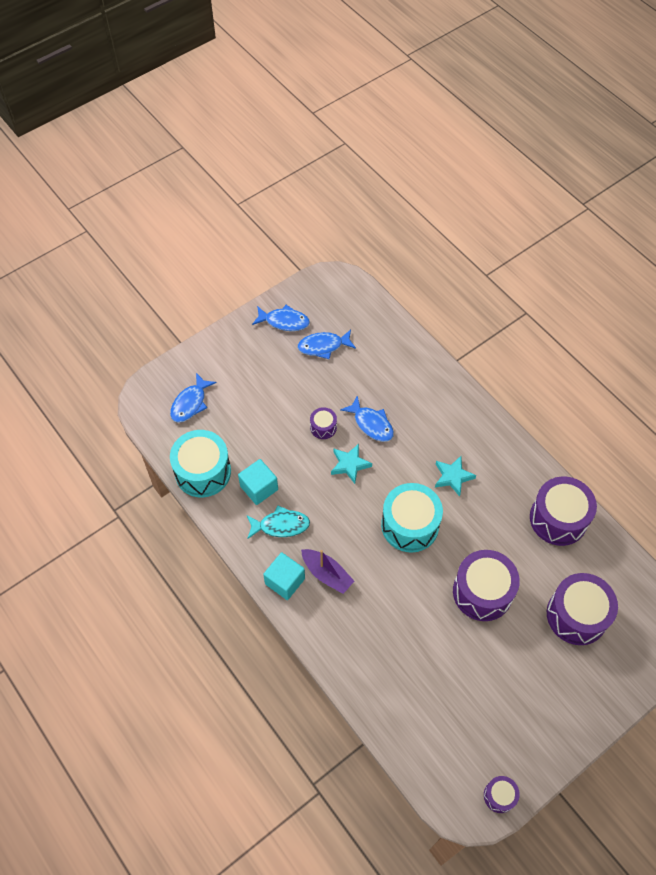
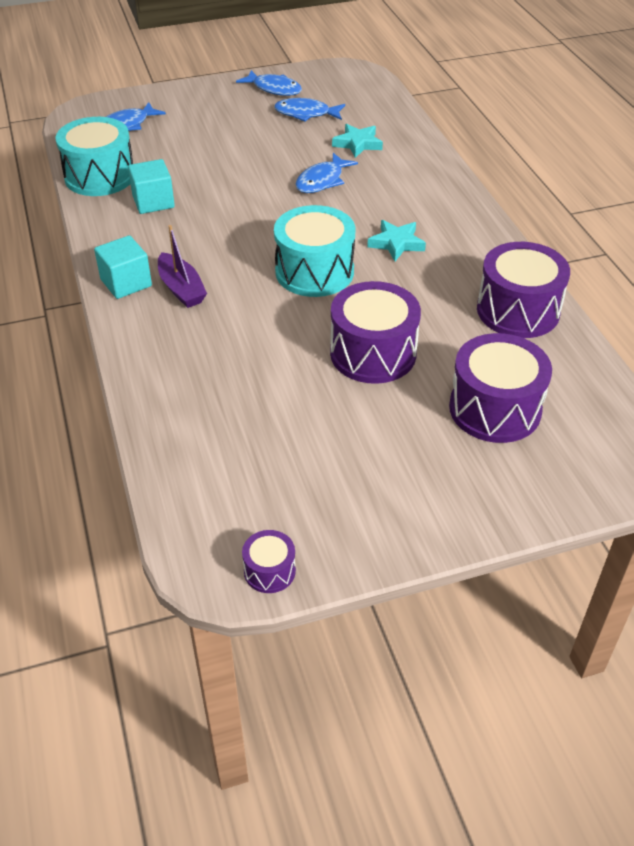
camera: 20 degrees right, 15 degrees down
turquoise fish [247,505,310,539] -> none
purple drum [310,407,337,439] -> none
turquoise star [331,444,372,484] -> turquoise star moved to [332,124,383,158]
blue fish [340,395,394,442] -> blue fish turned 60 degrees clockwise [295,153,358,193]

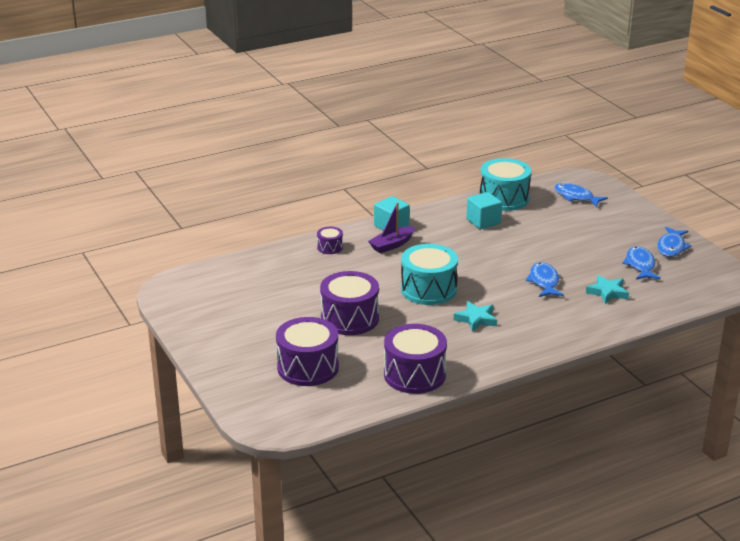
camera: 80 degrees right, 15 degrees down
purple drum [242,530,296,593] -> purple drum moved to [317,227,343,254]
blue fish [295,153,358,193] -> blue fish turned 60 degrees clockwise [526,262,564,297]

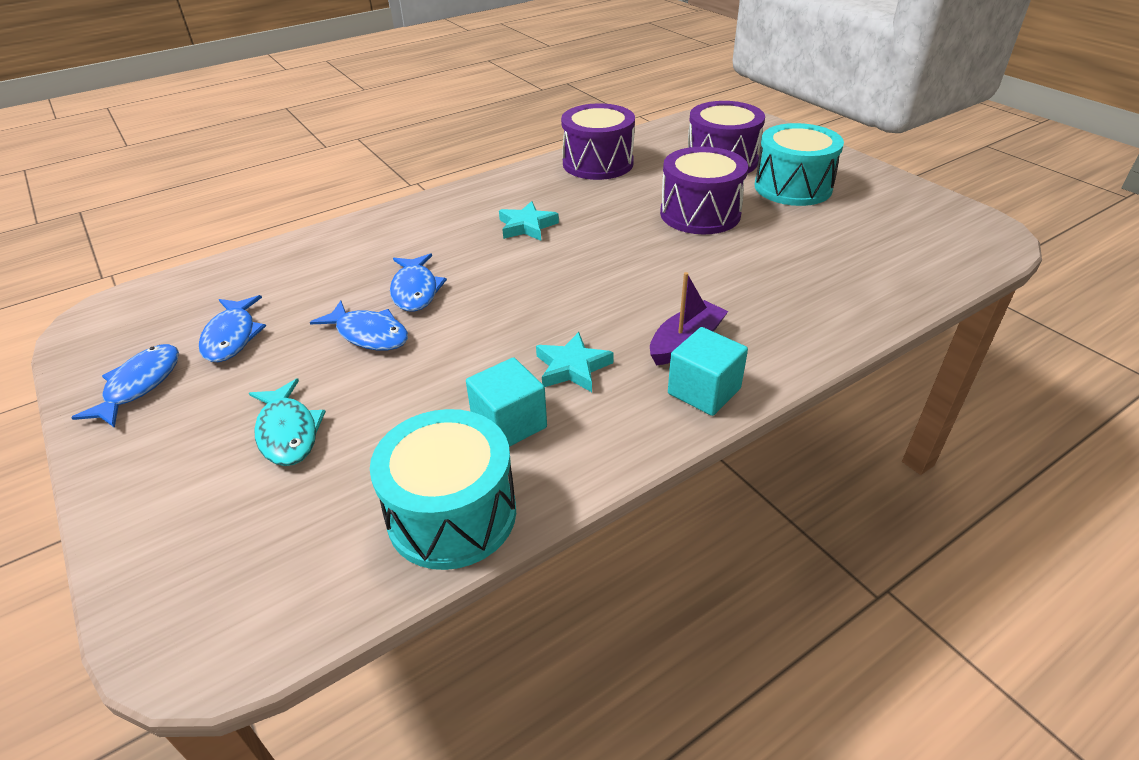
camera: 175 degrees right, 10 degrees up
purple drum [317,227,343,254] -> none
turquoise drum [401,244,458,305] -> turquoise drum moved to [755,123,844,206]
blue fish [554,183,608,207] -> blue fish moved to [310,301,408,350]
turquoise star [586,275,629,304] -> turquoise star moved to [536,332,614,392]
none -> turquoise fish [249,378,326,466]

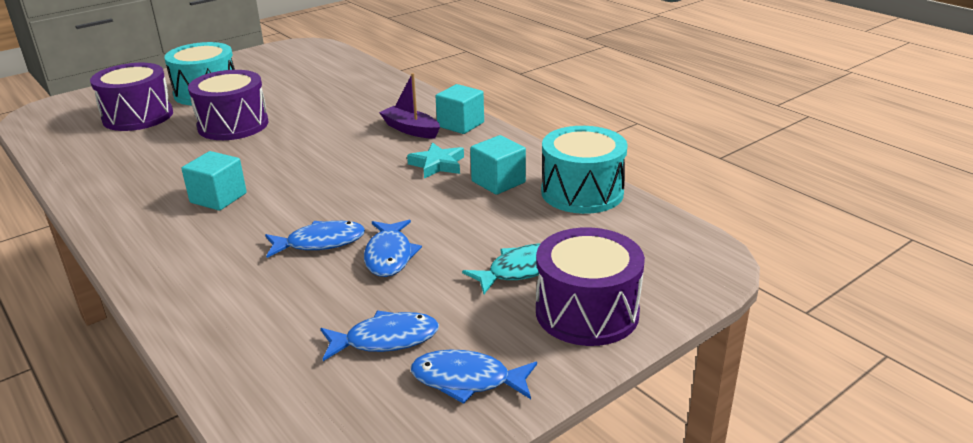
camera: 95 degrees left, 10 degrees down
blue fish [310,301,408,350] -> blue fish turned 150 degrees clockwise [364,220,422,277]
turquoise star [499,201,559,241] -> turquoise cube [181,151,247,211]
purple drum [561,103,635,180] -> purple drum moved to [536,227,645,346]

